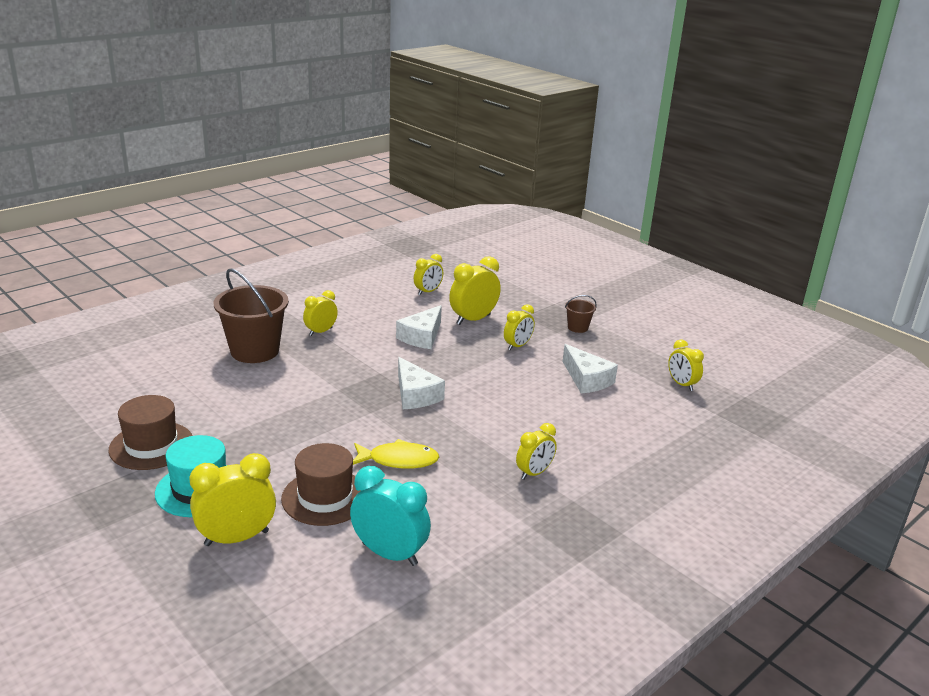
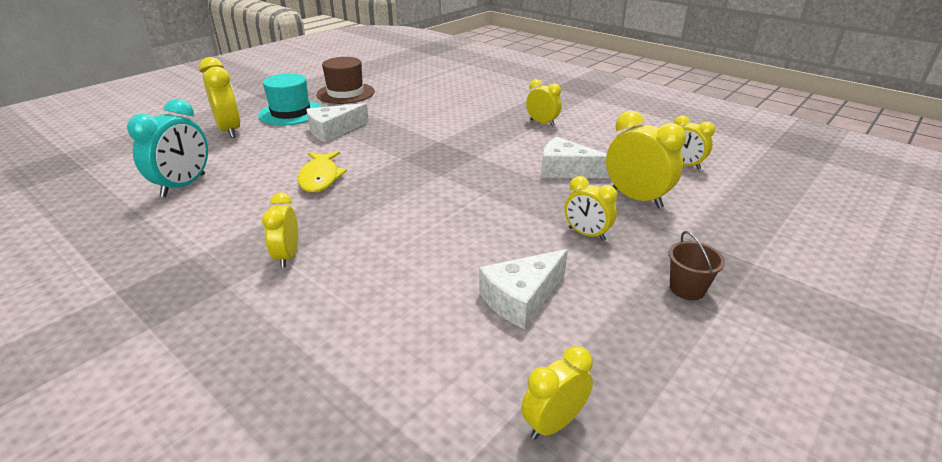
camera: 85 degrees right, 5 degrees up
brown bucket [214,269,289,363] -> none
brown hat [281,443,360,526] -> none
white cheese [398,357,445,409] -> white cheese moved to [306,103,369,143]
yellow clock [516,423,557,479] -> yellow clock turned 45 degrees clockwise [262,192,298,268]

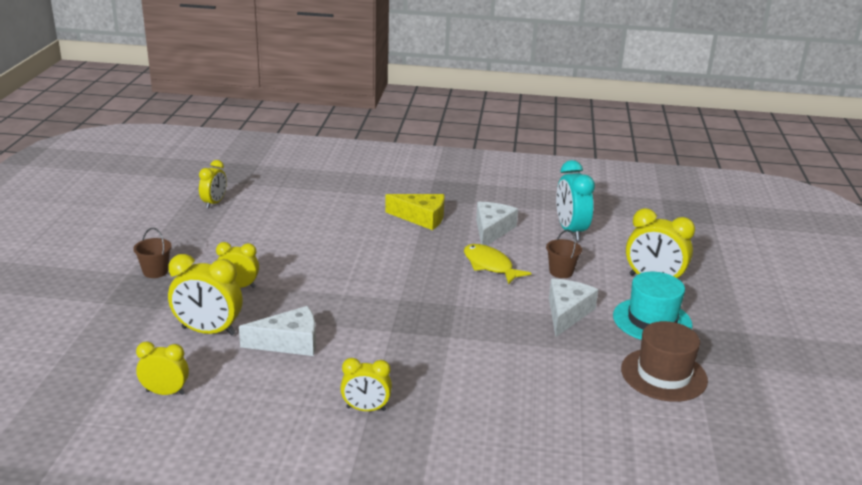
camera: 145 degrees right, 5 degrees down
yellow clock [262,192,298,268] -> yellow cheese [385,194,444,230]
white cheese [479,249,568,329] -> white cheese moved to [476,202,518,246]
none -> brown bucket [546,230,582,278]

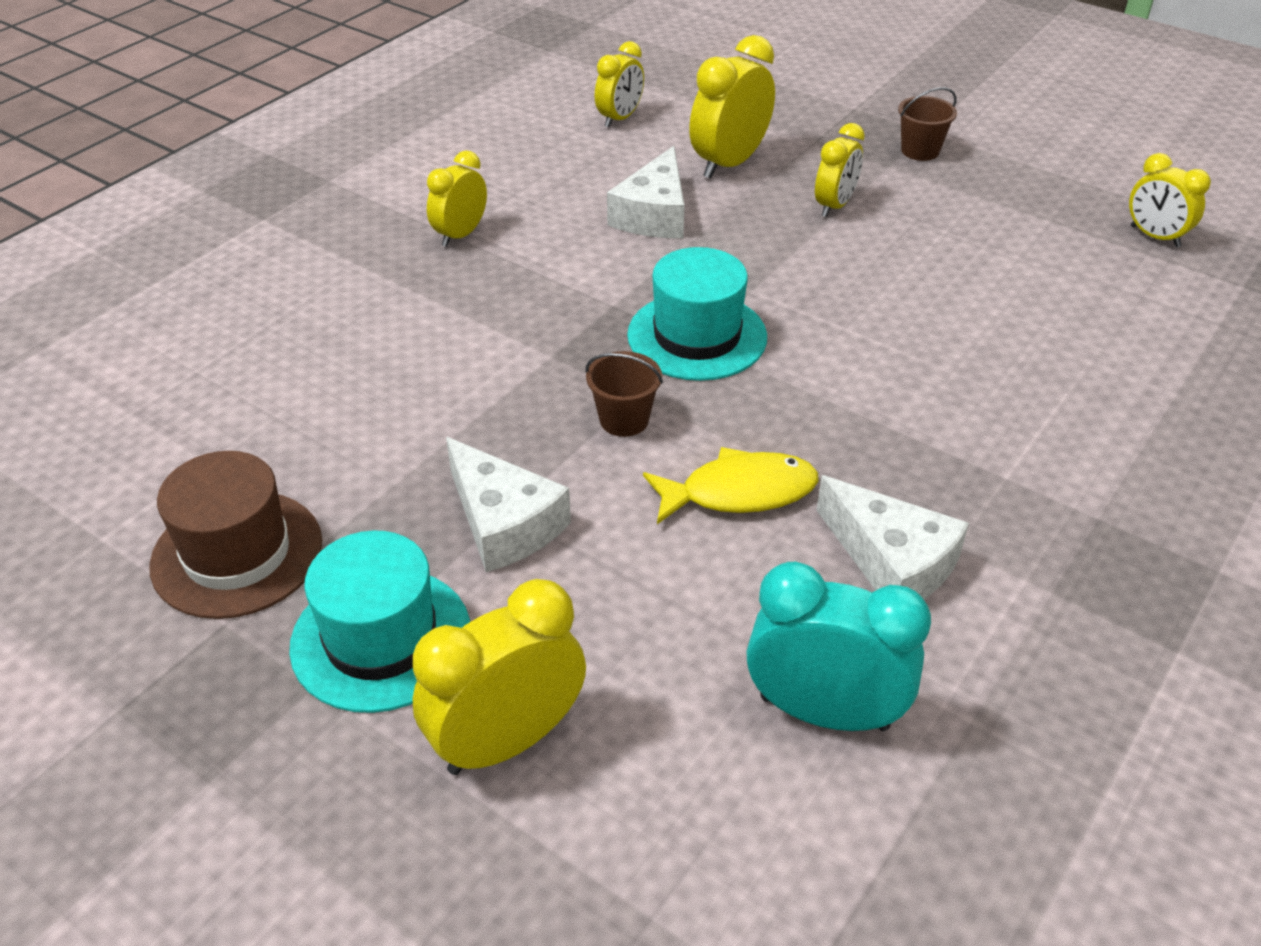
camera: 120 degrees right, 15 degrees up
yellow cheese [385,194,444,230] -> none
brown bucket [546,230,582,278] -> brown bucket moved to [586,351,663,437]
none -> turquoise hat [627,247,767,381]

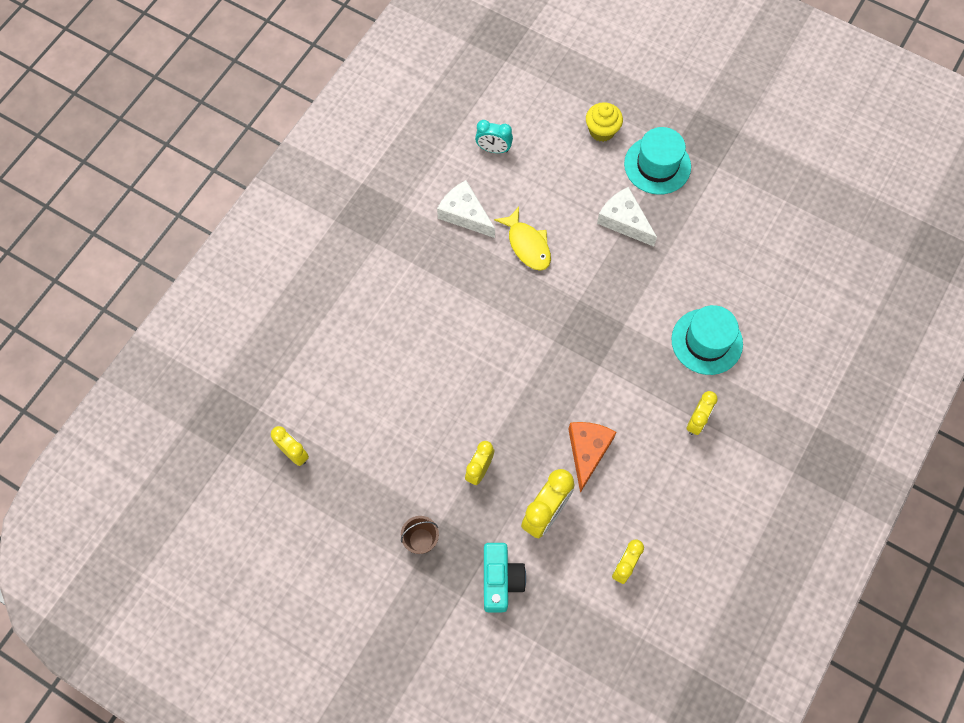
camera: 175 degrees right, 25 degrees up
brown hat [149,451,322,619] -> none
yellow clock [412,579,586,775] -> yellow cupcake [586,102,623,142]
brown bucket [586,351,663,437] -> none
white cheese [607,146,685,238] -> orange cheese [568,422,616,493]
turquoise hat [627,247,767,381] -> turquoise hat moved to [671,305,743,375]
yellow fish [643,447,819,524] -> yellow fish turned 105 degrees counterclockwise [494,207,551,271]
turquoise clock [746,562,931,731] -> turquoise clock [475,120,513,153], size x0.63
none -> turquoise camera [484,543,526,612]

